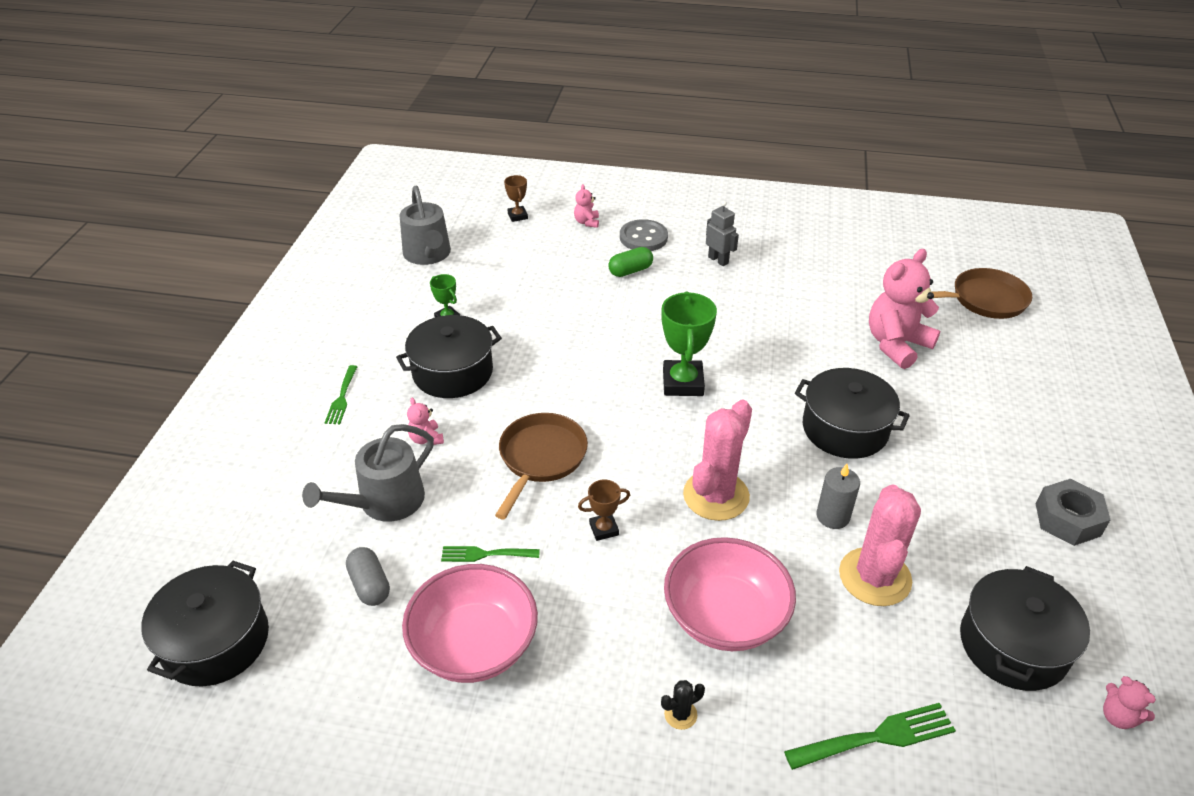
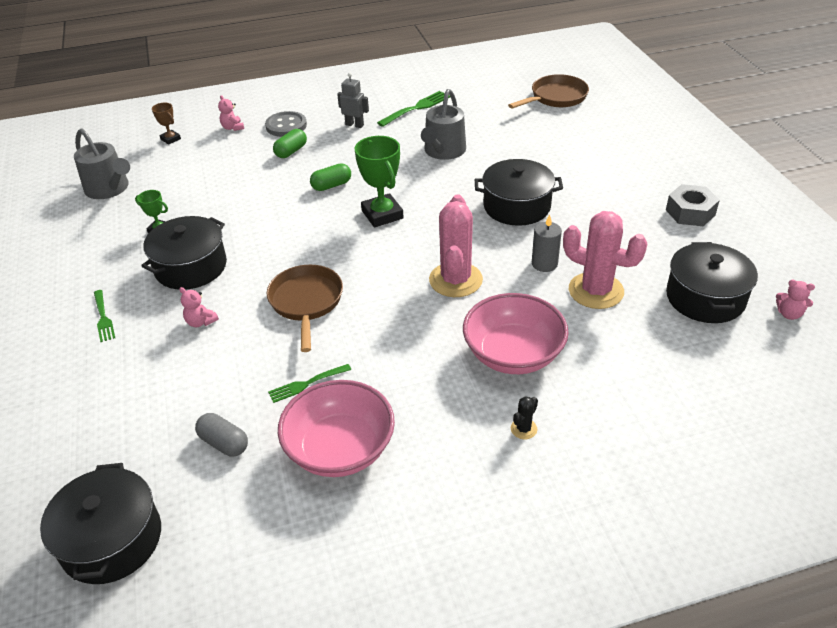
camera: 25 degrees left, 0 degrees up
grey watering can [302,424,434,522] -> grey watering can moved to [421,89,466,160]
brown trophy [578,480,630,541] -> none
green fork [784,703,956,770] -> green fork moved to [377,91,450,127]
pink cactus [839,484,921,606] -> pink cactus turned 45 degrees counterclockwise [563,211,648,309]
pink teddy bear [869,249,940,369] -> none
none -> green capsule [310,163,351,191]

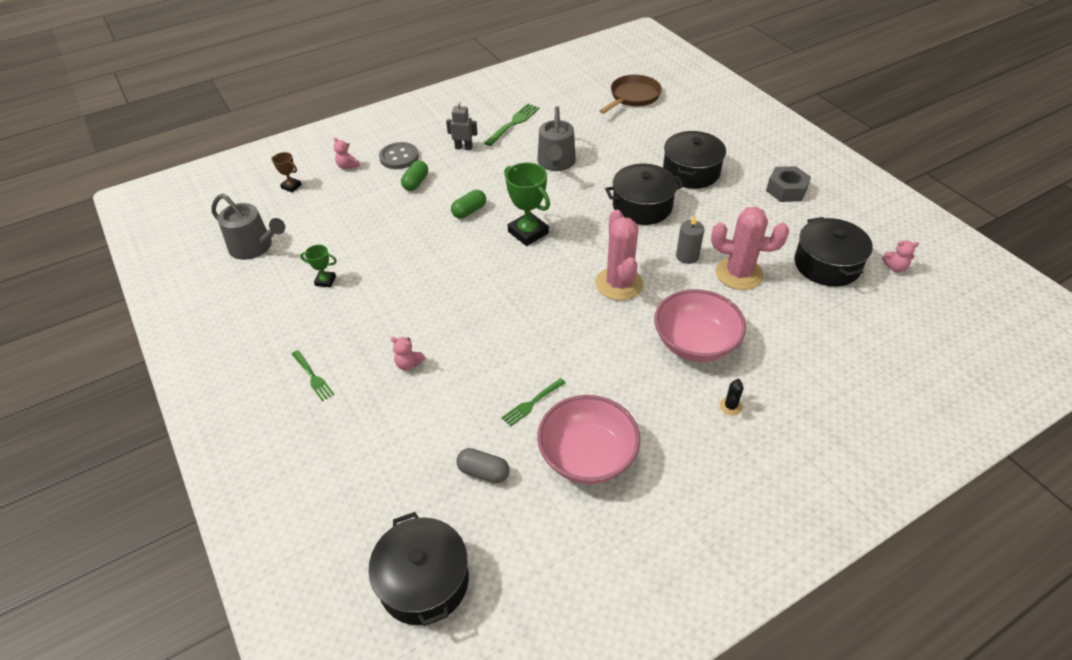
camera: 15 degrees left, 5 degrees up
black pot [141,216,227,290] -> black pot moved to [663,131,726,189]
brown pan [266,265,343,352] -> none

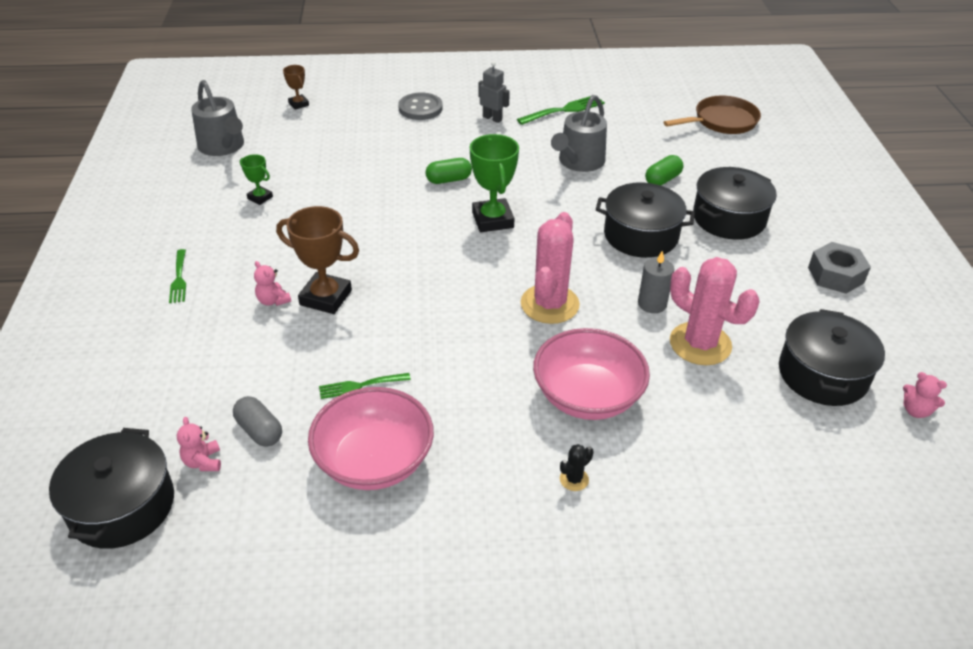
camera: 25 degrees right, 5 degrees down
pink teddy bear [334,137,360,169] -> pink teddy bear moved to [177,417,221,471]
green capsule [401,160,428,191] -> green capsule moved to [645,155,683,185]
none -> brown trophy [276,206,359,314]

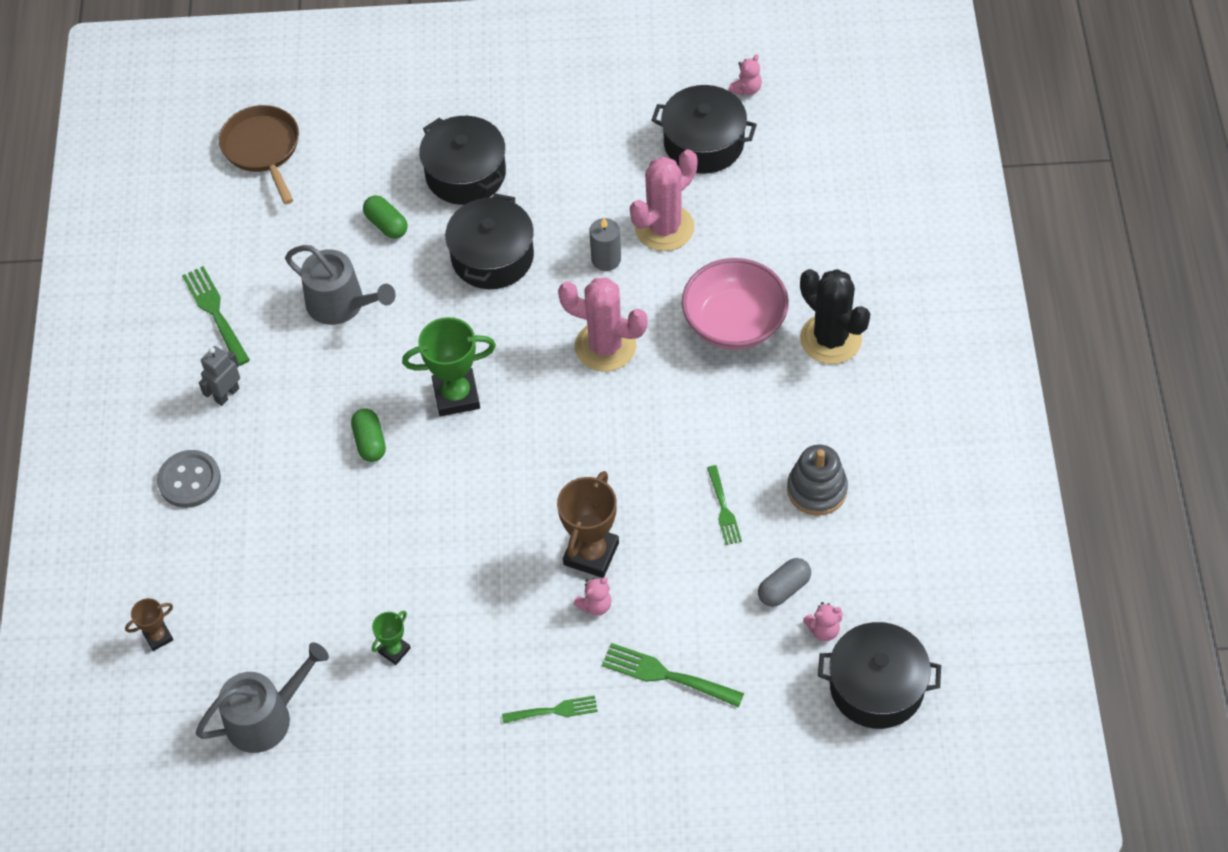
camera: 85 degrees left, 15 degrees up
pink bowl [308,387,434,490] -> grey stacking toy [787,445,848,515]
black cactus [560,444,594,491] -> black cactus [800,269,870,364], size x2.44
grey nut [808,242,871,293] -> none
none -> green fork [602,643,744,707]

